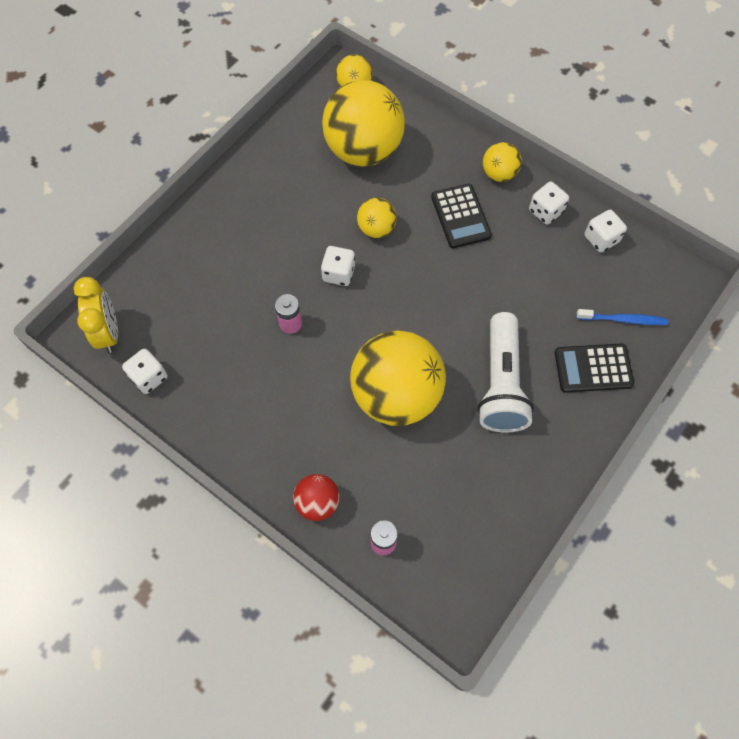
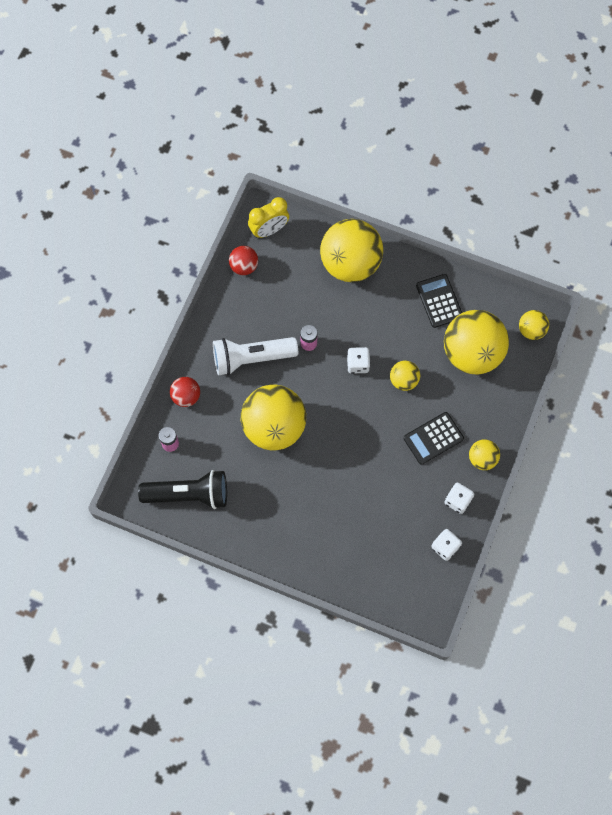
camera: 75 degrees right, 5 degrees up
white dice [122,349,168,394] -> red ball [229,246,258,275]
white flashlight [477,312,534,433] -> white flashlight moved to [213,337,298,376]
black calculator [555,344,634,393] -> black calculator moved to [416,274,462,328]
blue toothbrush [576,309,668,325] -> none
none -> black flashlight [138,470,227,509]
none -> yellow ball [320,219,383,282]

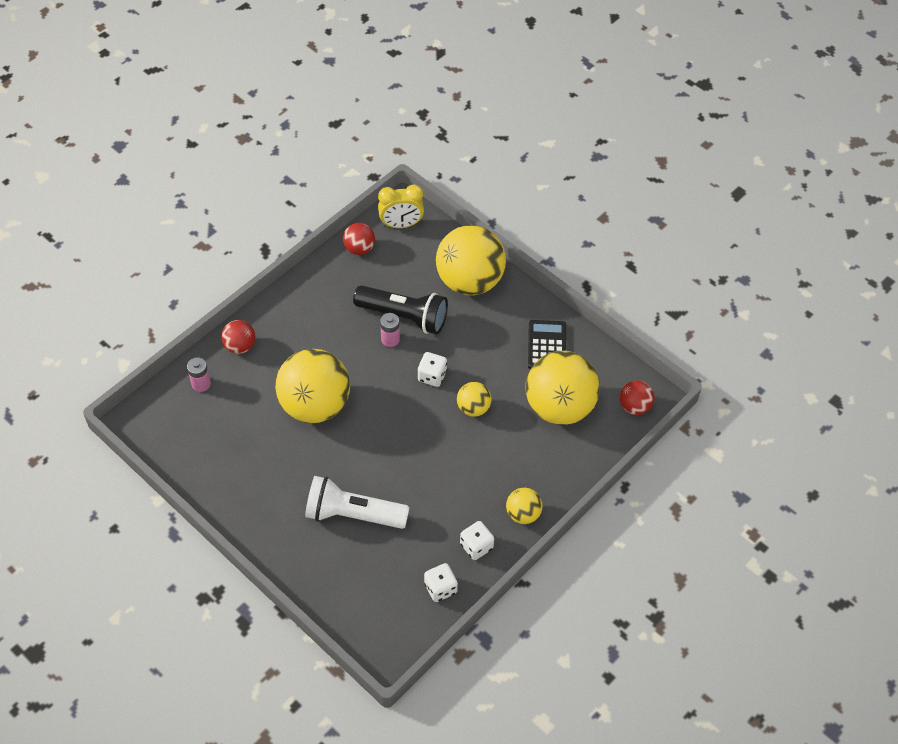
camera: 20 degrees right, 15 degrees down
black flashlight [138,470,227,509] -> black flashlight moved to [353,285,448,334]
white flashlight [213,337,298,376] -> white flashlight moved to [305,476,410,529]
black calculator [404,412,464,465] -> none
yellow ball [519,310,549,340] -> red ball [620,380,655,415]

